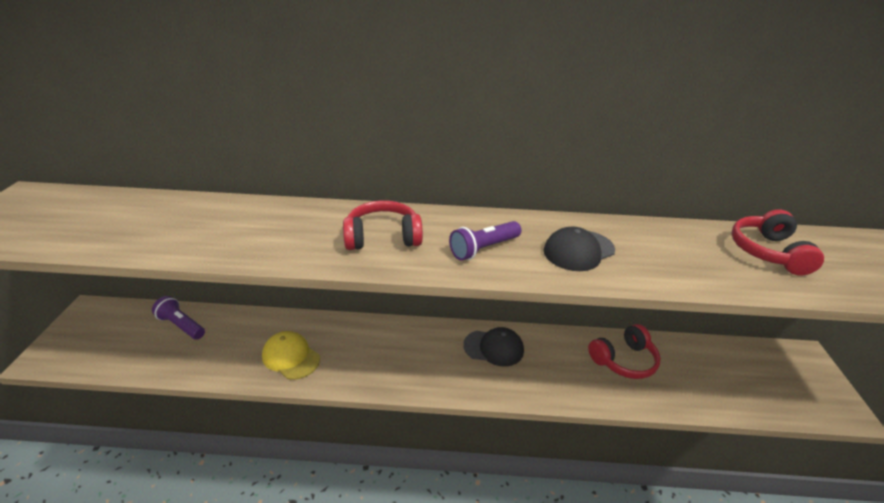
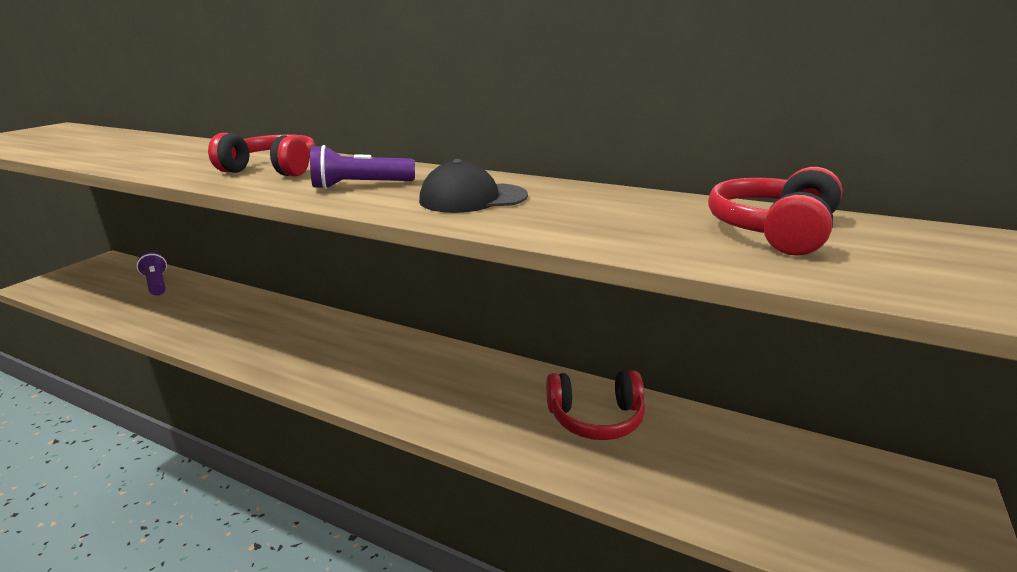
camera: 25 degrees right, 10 degrees down
yellow cap [262,331,320,380] -> none
black cap [463,327,524,366] -> none

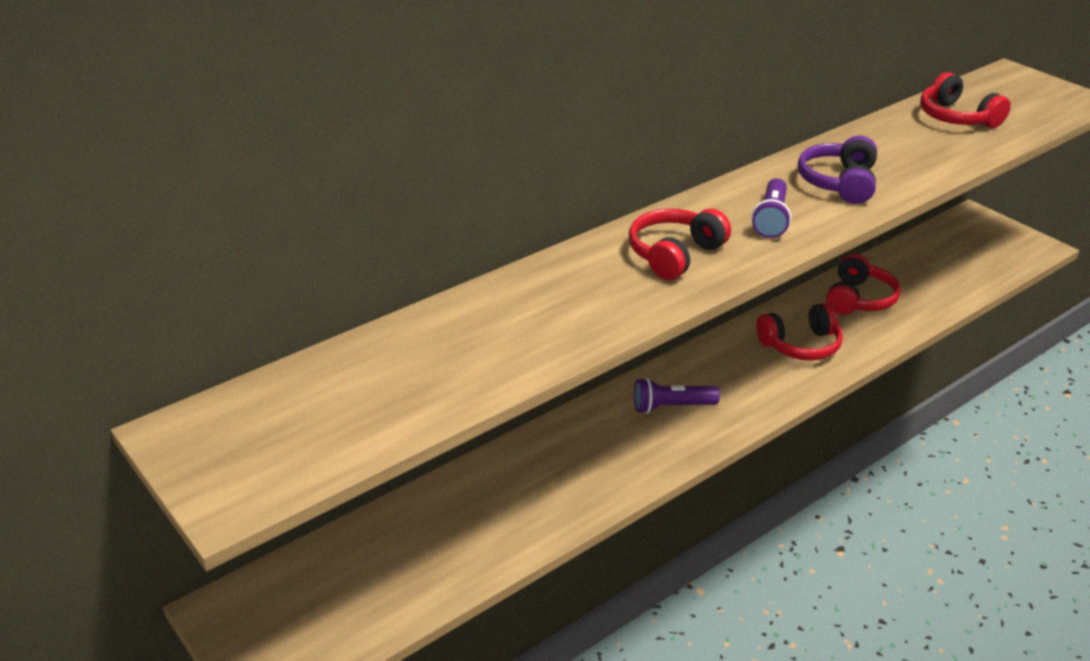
camera: 65 degrees left, 10 degrees up
purple flashlight [136,252,167,295] -> purple flashlight moved to [634,378,720,414]
black cap [419,159,528,213] -> purple headphones [798,136,877,204]
none -> red headphones [756,303,843,361]

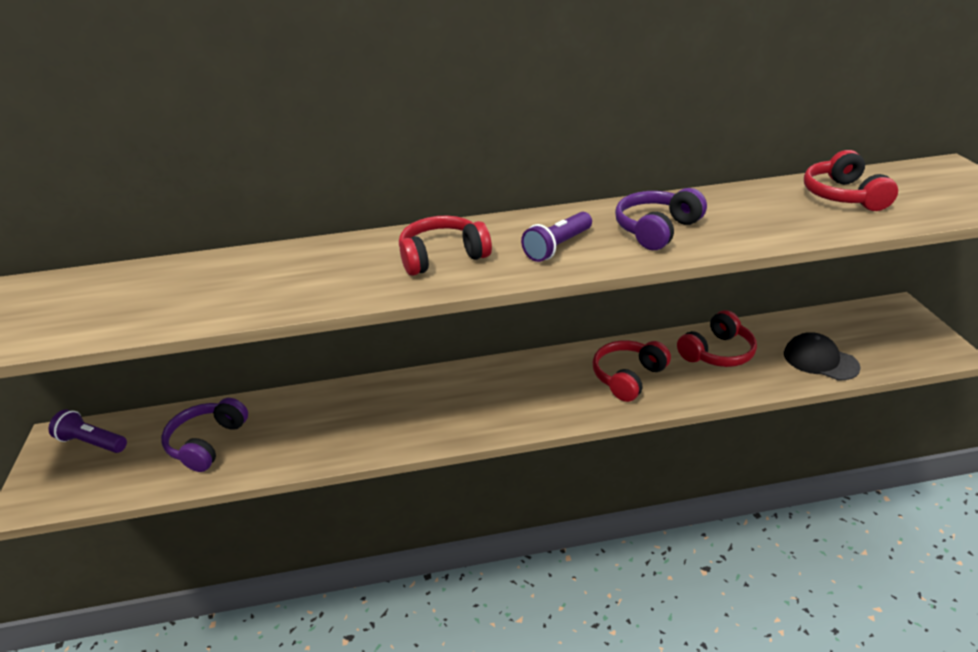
camera: 30 degrees right, 0 degrees up
purple flashlight [634,378,720,414] -> purple flashlight moved to [48,410,127,453]
red headphones [756,303,843,361] -> red headphones turned 120 degrees clockwise [593,340,671,402]
none -> purple headphones [161,398,248,472]
none -> black cap [784,332,861,380]

